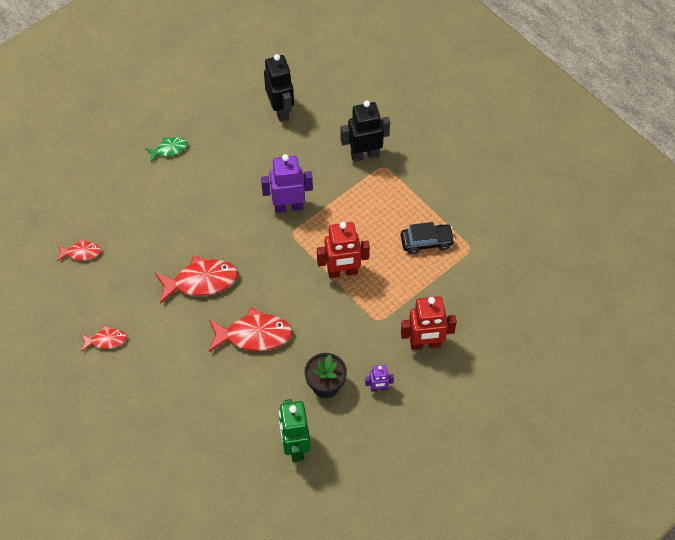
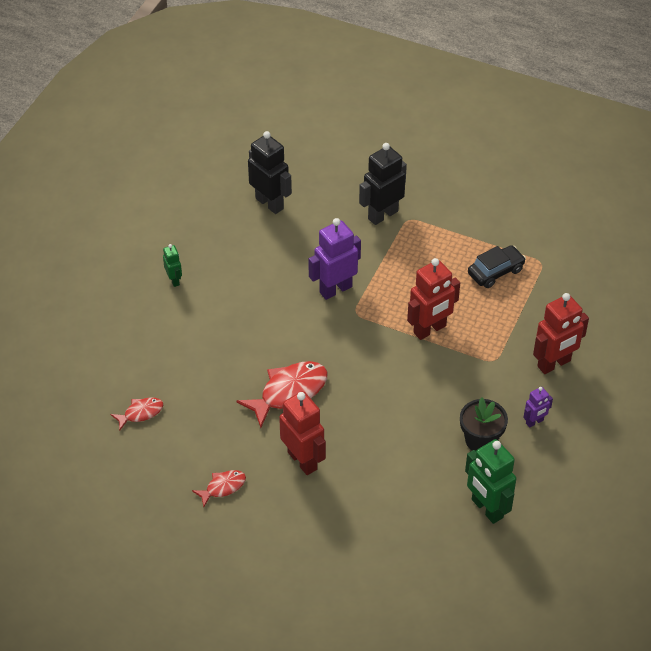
camera: 25 degrees left, 10 degrees down
green fish [145,137,188,162] -> green robot [163,244,182,287]
red fish [209,307,292,352] -> none
none -> red robot [279,391,326,475]

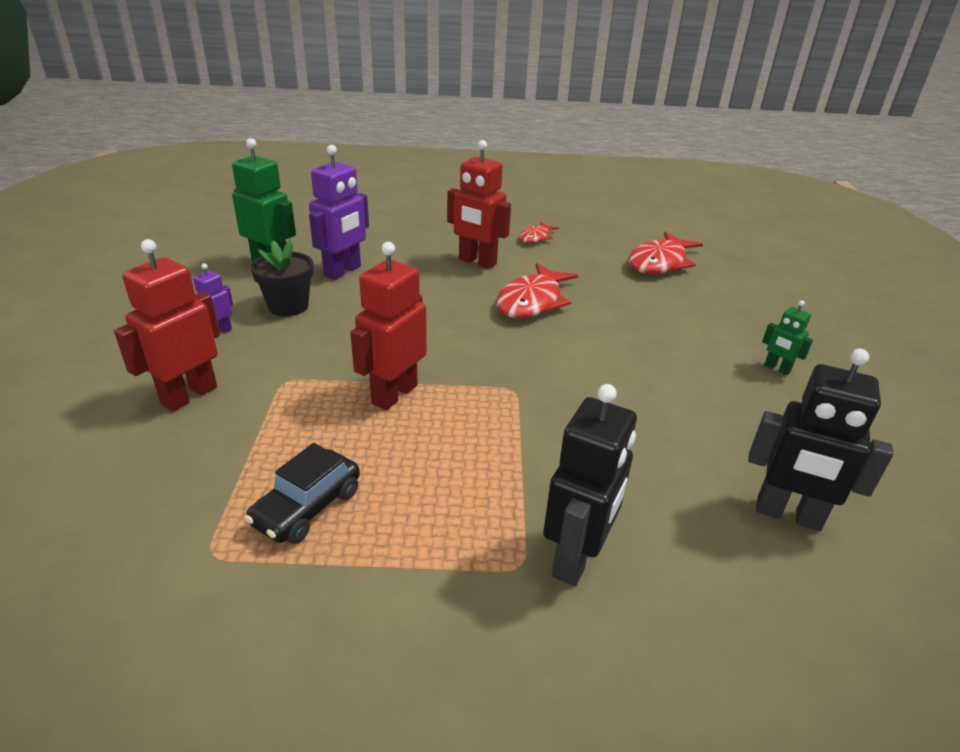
camera: 155 degrees right, 15 degrees down
red fish [110,397,163,431] -> red fish [628,231,703,274], size x1.83
purple robot [308,218,361,300] -> purple robot moved to [309,145,369,280]

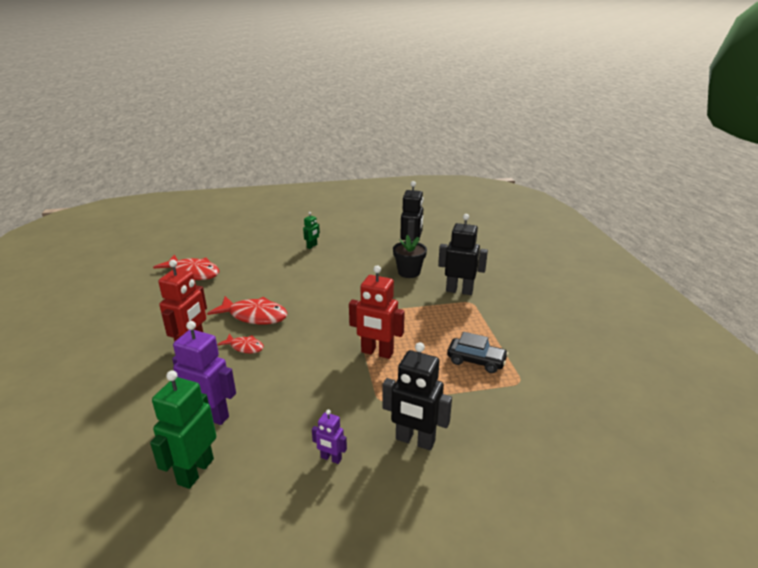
camera: 100 degrees left, 5 degrees down
red robot [114,239,219,412] -> black robot [382,342,452,451]
black flower pot [251,240,314,316] -> black flower pot moved to [393,235,427,278]
red fish [519,222,559,243] -> red fish moved to [217,334,264,353]

